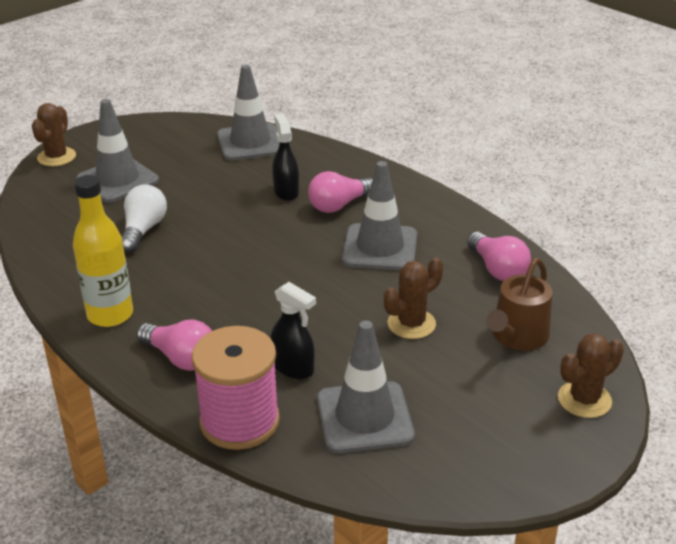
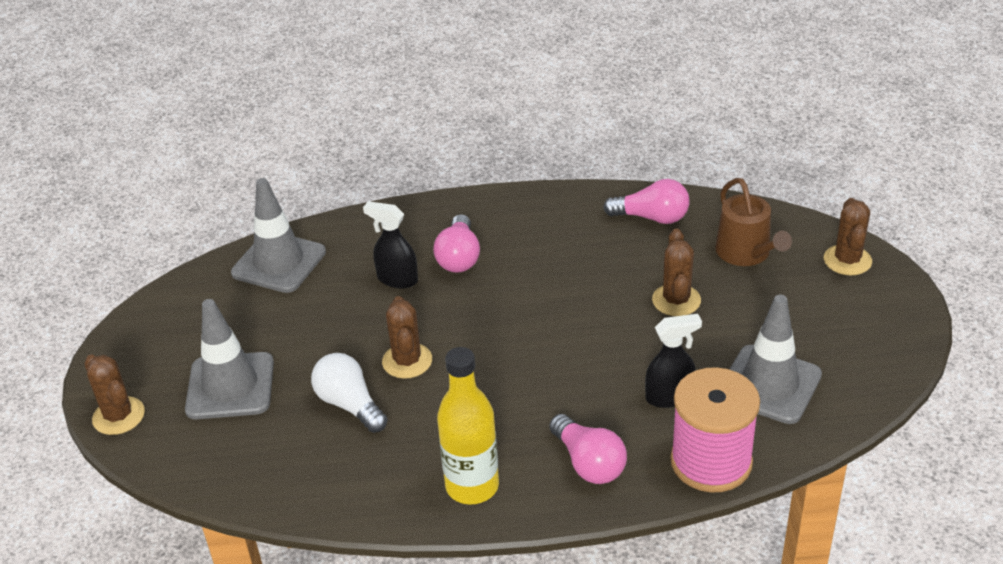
camera: 50 degrees left, 5 degrees up
pink light bulb [137,320,212,371] -> pink light bulb turned 75 degrees clockwise [549,414,627,484]
grey traffic cone [342,161,417,270] -> none
none -> brown cactus [382,296,432,379]

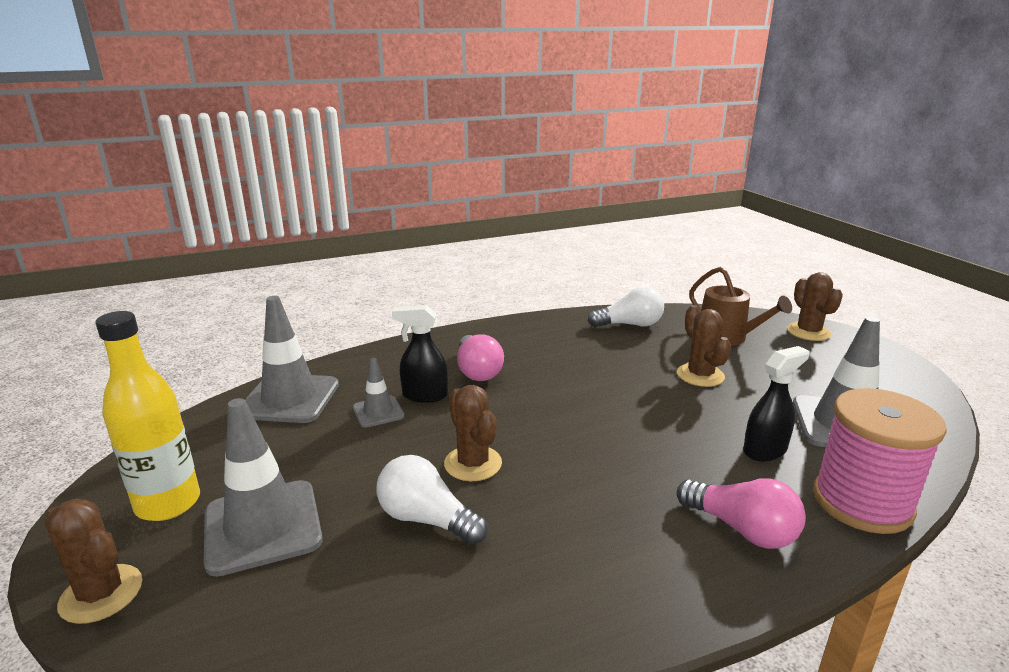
camera: 20 degrees left, 15 degrees down
yellow bottle [437,347,499,504] -> yellow bottle moved to [95,311,200,521]
pink light bulb [603,179,689,224] -> white light bulb [588,286,664,328]
none -> grey traffic cone [353,358,405,428]

